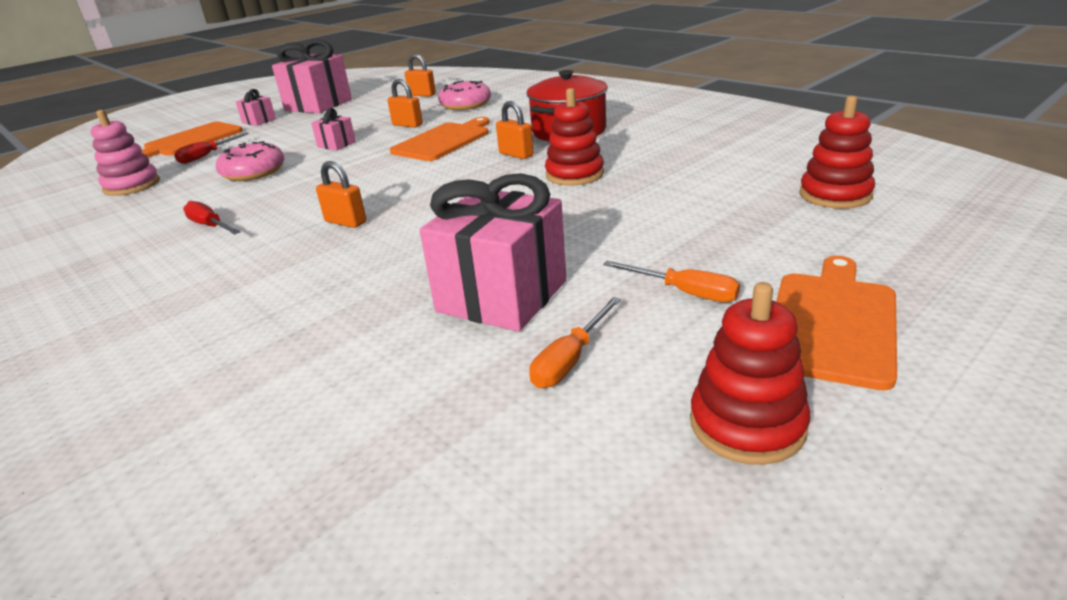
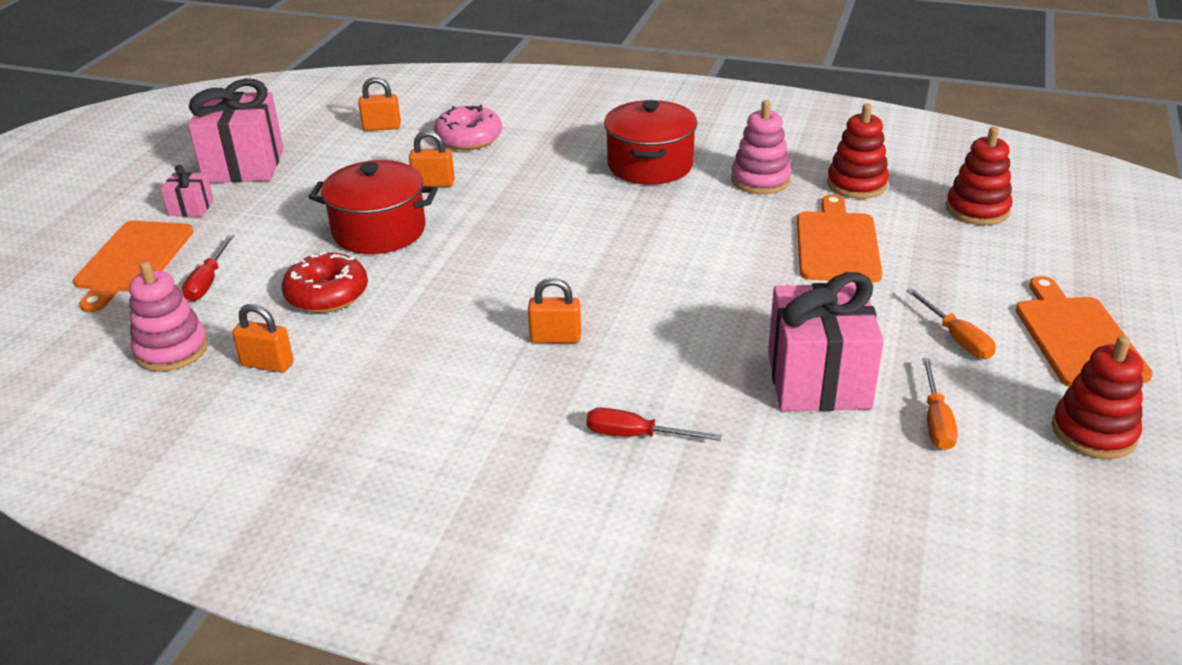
camera: 30 degrees left, 5 degrees up
red screwdriver [183,201,241,234] -> red screwdriver moved to [586,407,721,441]
pink donut [216,141,285,181] -> red donut [282,251,368,313]
pink gift [311,108,356,150] -> red pot [309,160,438,254]
orange cutting board [390,117,489,161] -> orange cutting board moved to [797,194,882,283]
orange padlock [496,101,534,159] -> orange padlock moved to [232,304,294,372]
red stacking toy [545,88,604,186] -> red stacking toy moved to [827,104,889,199]
orange screwdriver [603,261,740,302] -> orange screwdriver turned 60 degrees clockwise [906,288,996,359]
none -> pink stacking toy [731,100,791,194]

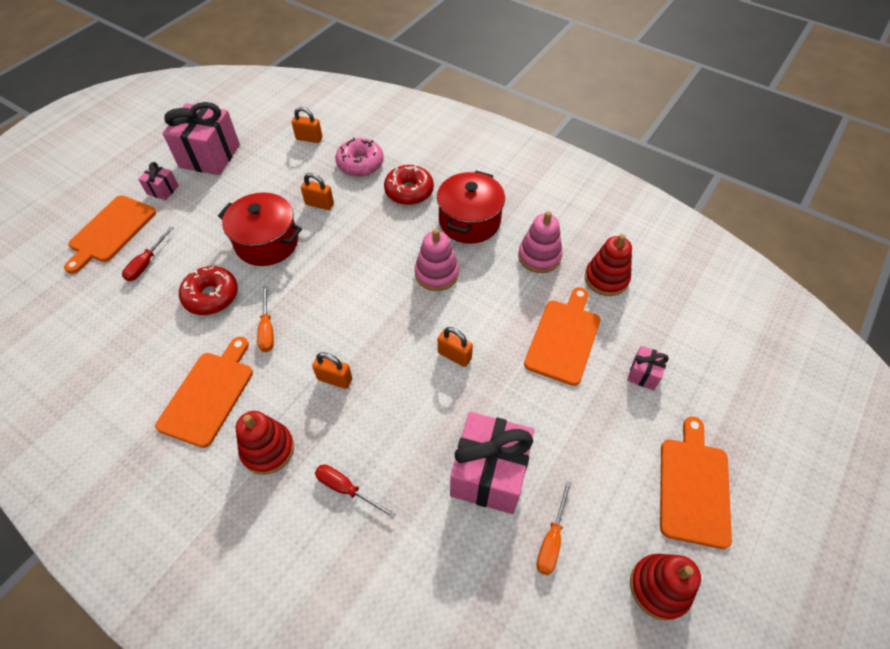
camera: 15 degrees right, 20 degrees up
pink stacking toy [129,261,208,372] -> pink stacking toy moved to [415,229,459,291]
orange padlock [232,304,294,372] -> orange padlock moved to [438,327,473,367]
orange screwdriver [906,288,996,359] -> orange screwdriver moved to [257,286,274,352]
red stacking toy [946,127,1013,225] -> red stacking toy moved to [236,411,294,475]
none -> orange cutting board [155,337,253,448]
none -> red donut [384,164,434,205]
none -> pink gift [627,346,669,391]

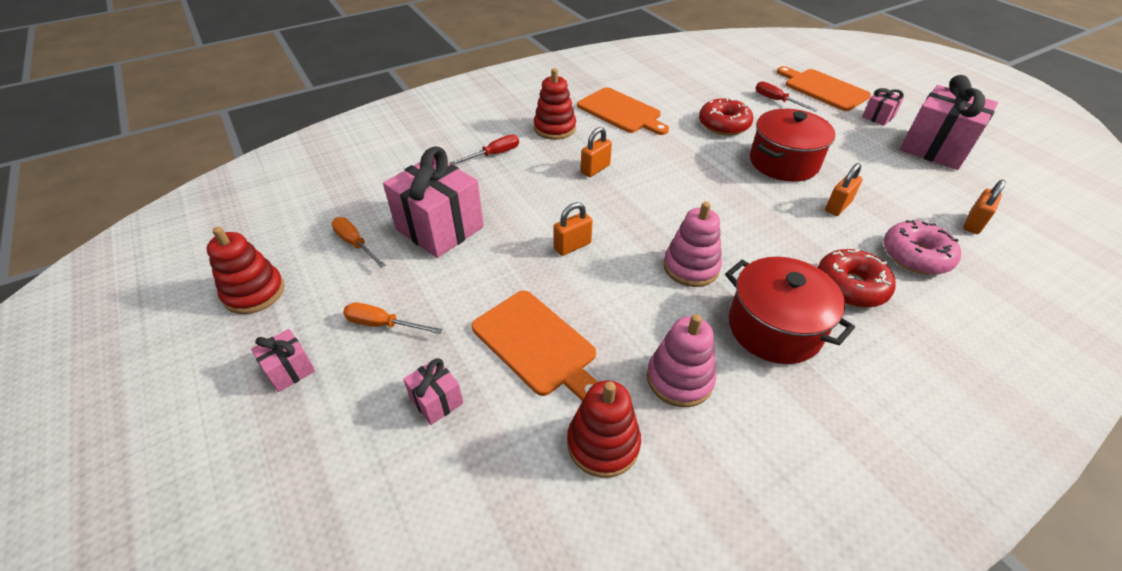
camera: 115 degrees right, 10 degrees down
orange screwdriver [257,286,274,352] -> orange screwdriver moved to [343,302,443,334]
orange cutting board [660,416,732,549] -> pink gift [251,329,315,392]

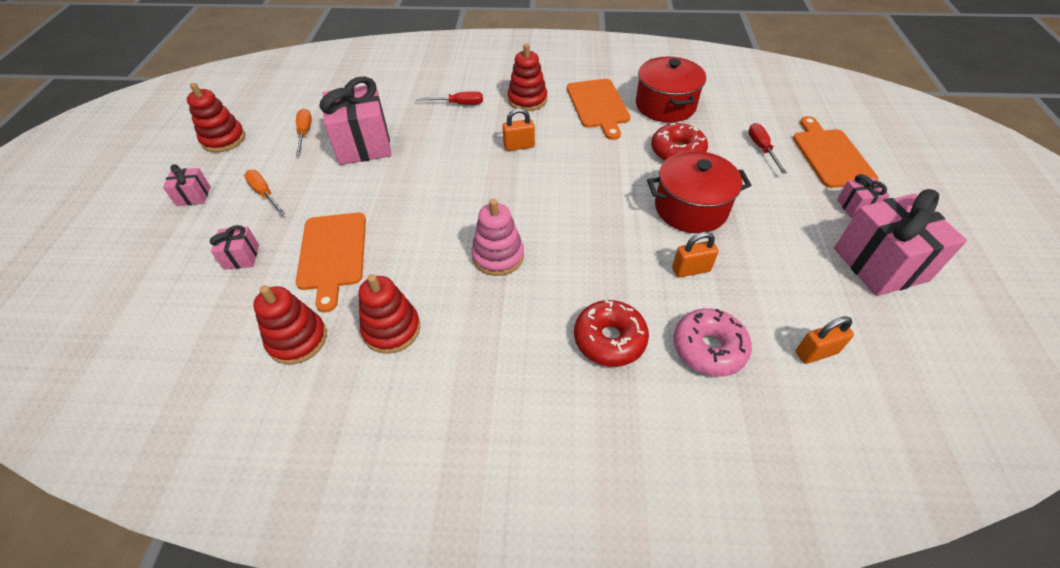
camera: 35 degrees right, 5 degrees up
orange padlock [553,202,593,256] -> none
pink stacking toy [647,314,716,407] -> red stacking toy [359,274,420,354]
red pot [725,257,855,364] -> red pot moved to [636,57,706,123]

